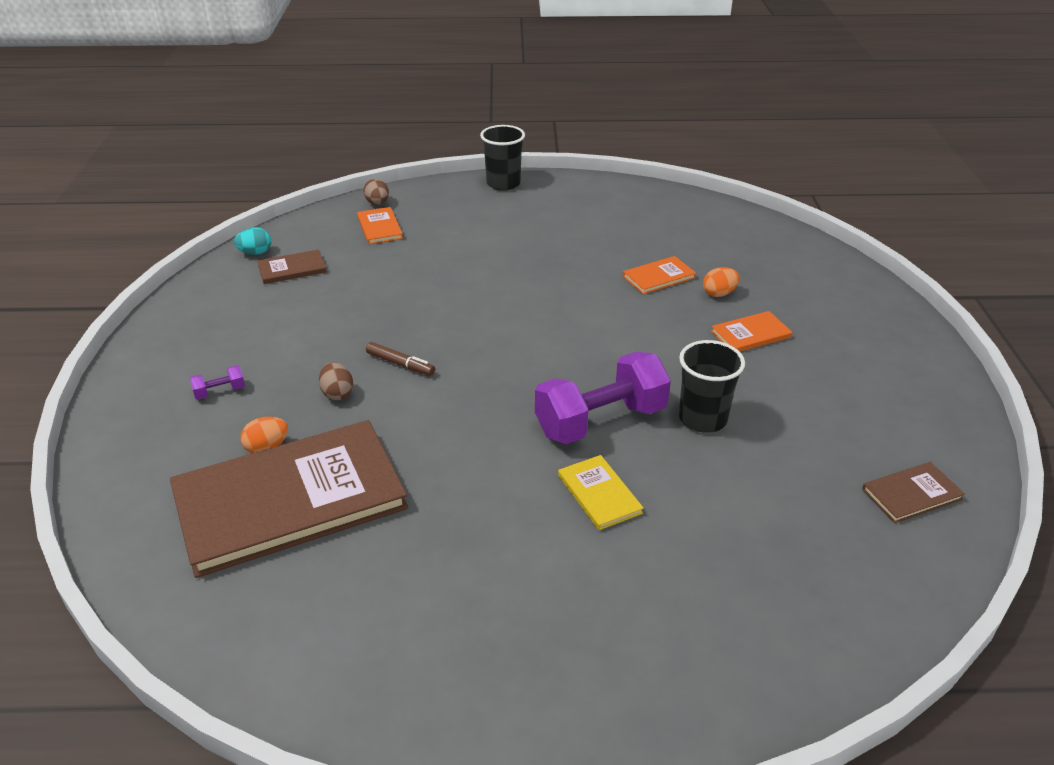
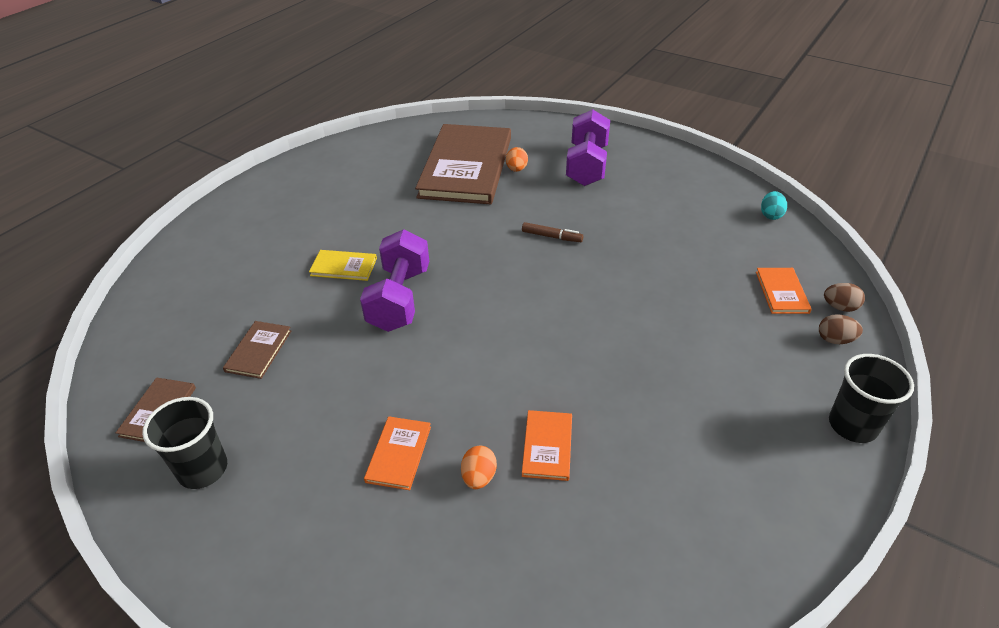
camera: 125 degrees right, 5 degrees up
purple dumbbell [190,365,245,399] -> purple dumbbell [566,109,610,186], size x2.48
brown book [257,249,327,284] -> brown book moved to [223,321,291,379]
brown egg [319,362,353,400] -> brown egg moved to [819,314,863,344]
orange book [357,207,403,244] -> orange book turned 75 degrees clockwise [756,268,812,314]
brown marker [366,342,435,376] -> brown marker turned 135 degrees counterclockwise [522,222,583,242]
black cup [679,340,745,433] -> black cup moved to [142,397,227,489]

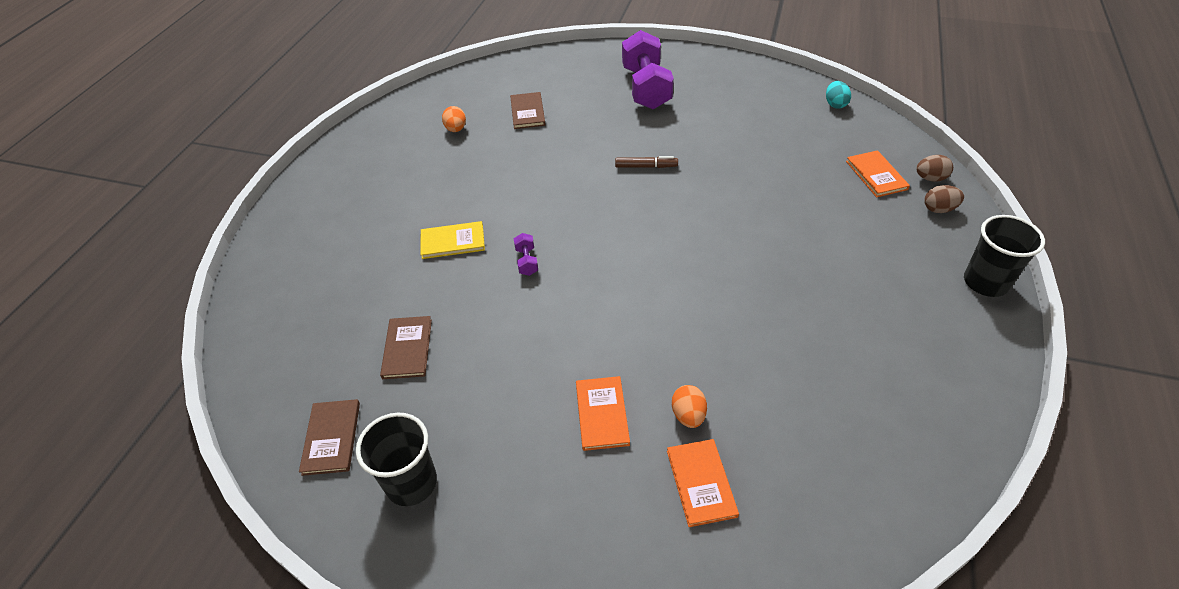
camera: 15 degrees left, 5 degrees up
purple dumbbell [360,229,429,332] -> purple dumbbell [514,233,538,276], size x0.40
brown book [415,124,511,204] -> brown book [510,92,545,129], size x0.41
orange egg [506,147,528,172] -> orange egg moved to [442,106,466,132]
orange book [522,410,572,481] -> orange book moved to [667,439,739,527]

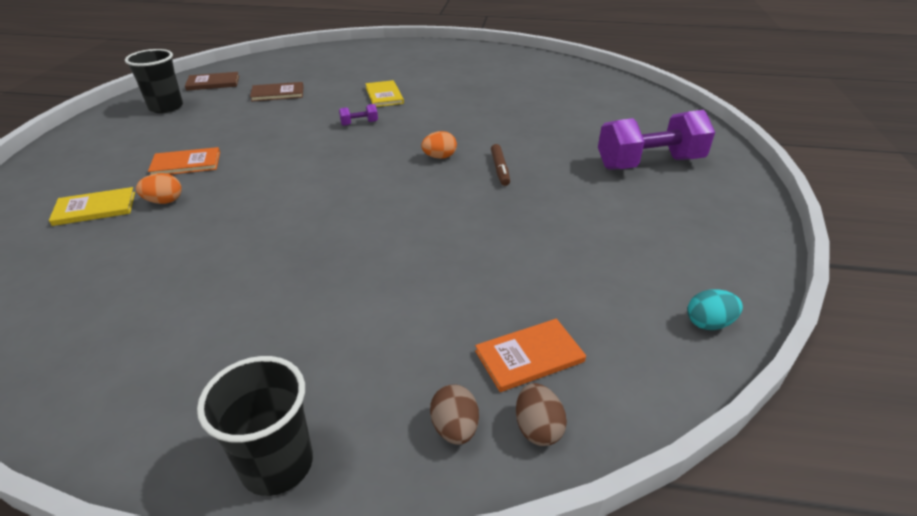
camera: 80 degrees right, 10 degrees down
orange egg [442,106,466,132] -> orange egg moved to [421,131,457,159]
brown book [510,92,545,129] -> none
orange book [667,439,739,527] -> yellow book [49,187,135,226]

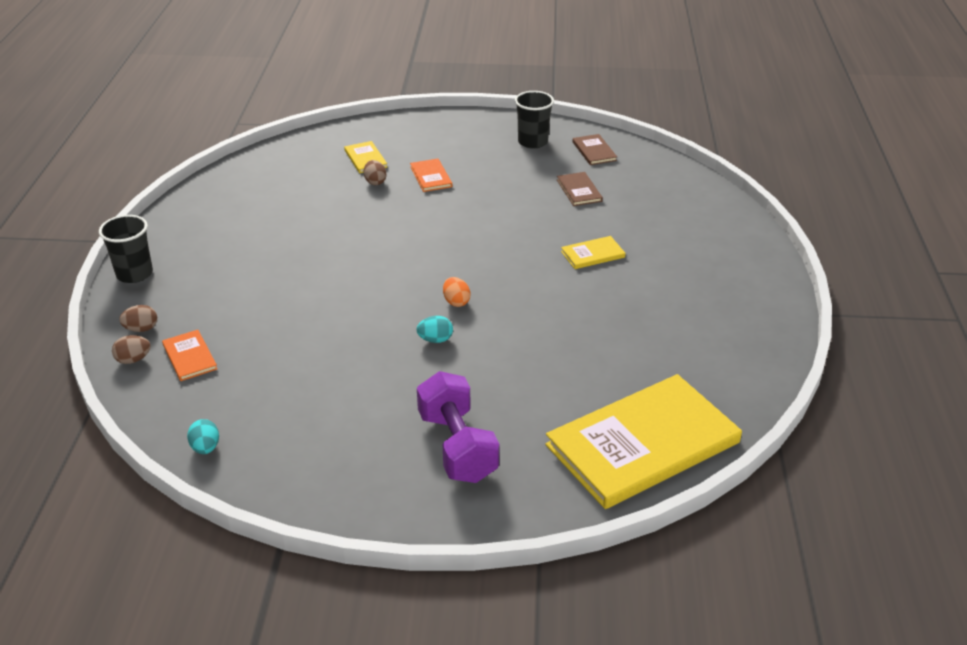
camera: 85 degrees right, 0 degrees up
orange egg [136,173,182,204] -> brown egg [364,160,386,185]
purple dumbbell [339,104,378,126] -> none
brown marker [491,144,510,186] -> turquoise egg [416,316,453,343]
none -> yellow book [545,374,742,509]

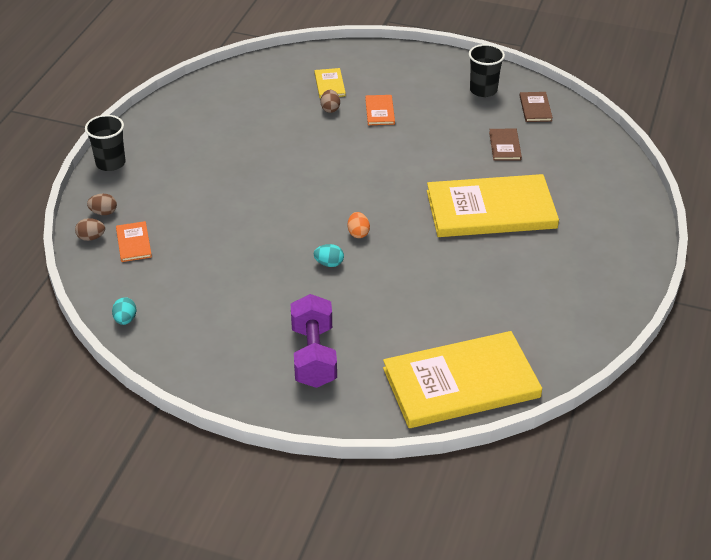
camera: 15 degrees right, 5 degrees up
yellow book [561,236,626,269] -> yellow book [427,174,559,237], size x2.45

